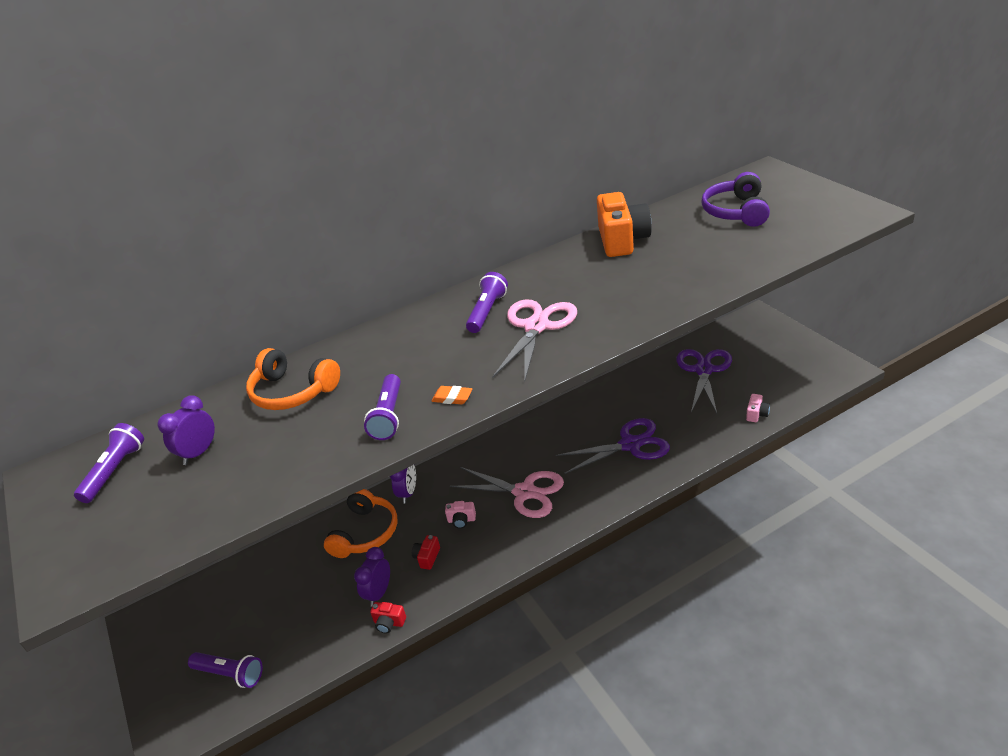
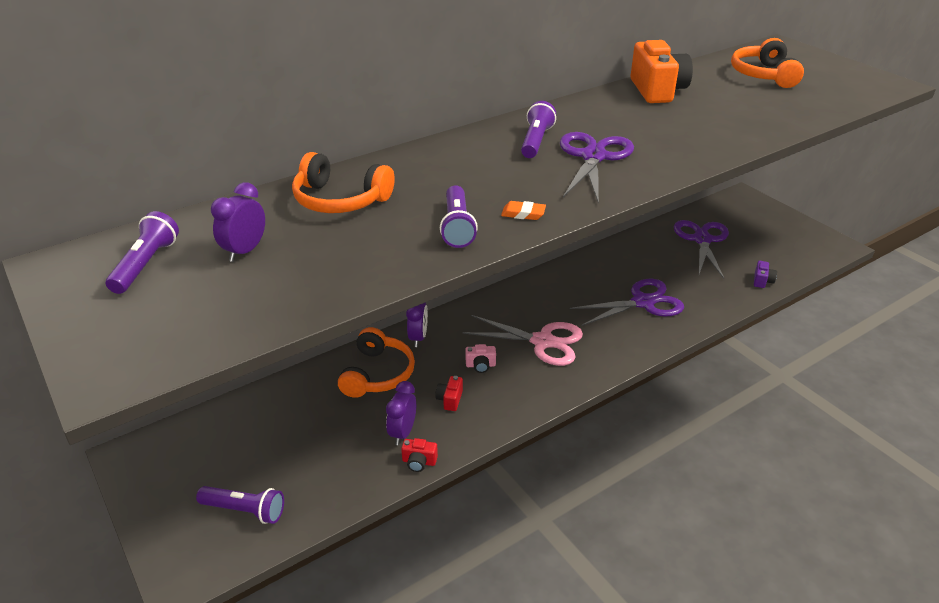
camera: 10 degrees left, 0 degrees up
pink scissors [492,299,577,382] -> purple scissors [560,132,634,204]
purple headphones [701,172,770,227] -> orange headphones [731,38,804,88]
pink camera [746,394,770,422] -> purple camera [754,261,777,288]

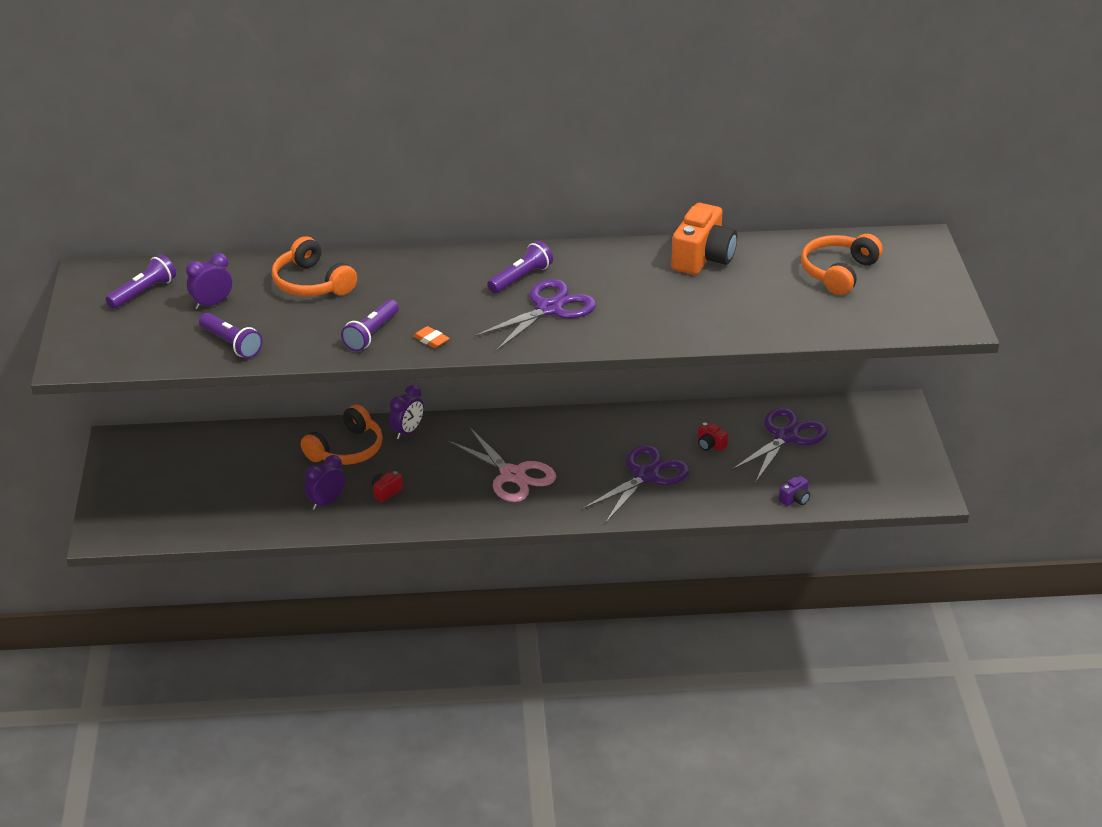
camera: 30 degrees right, 0 degrees up
purple flashlight [196,486,284,524] -> purple flashlight moved to [199,313,263,358]
red camera [401,438,438,472] -> red camera moved to [698,422,728,451]
pink camera [466,344,496,373] -> none
purple scissors [570,279,684,326] -> purple scissors turned 60 degrees counterclockwise [583,445,690,522]

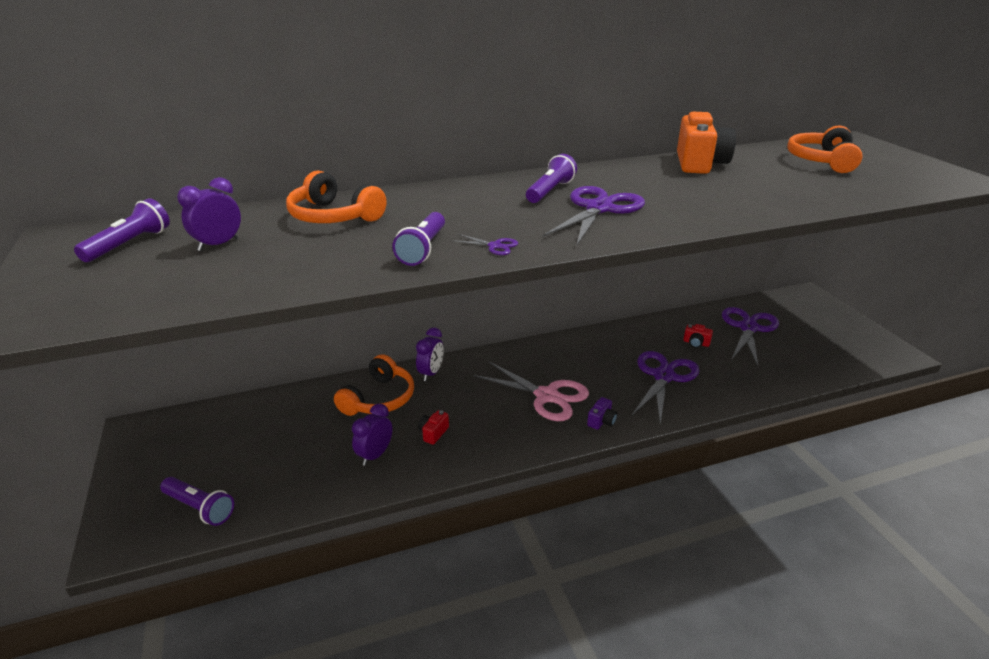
camera: 15 degrees left, 5 degrees down
purple flashlight [199,313,263,358] -> purple flashlight moved to [160,477,234,526]
orange eraser [413,326,450,348] -> purple scissors [451,234,518,255]
purple camera [779,476,810,506] -> purple camera moved to [587,397,617,430]

